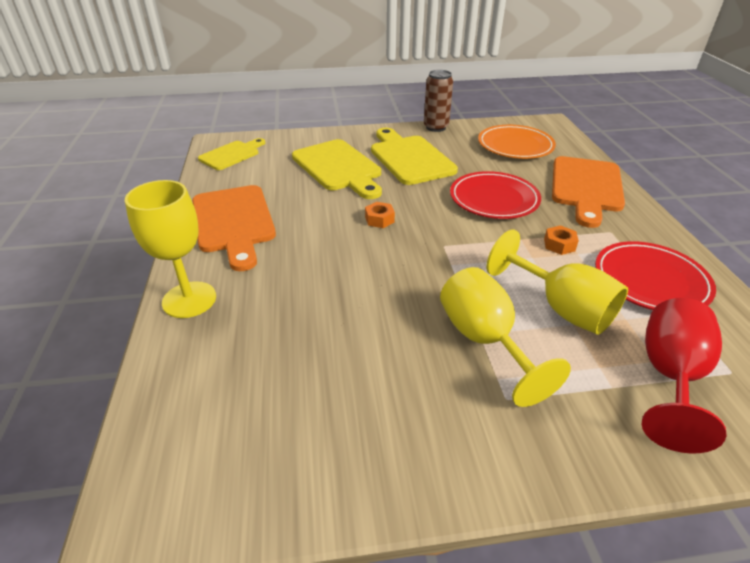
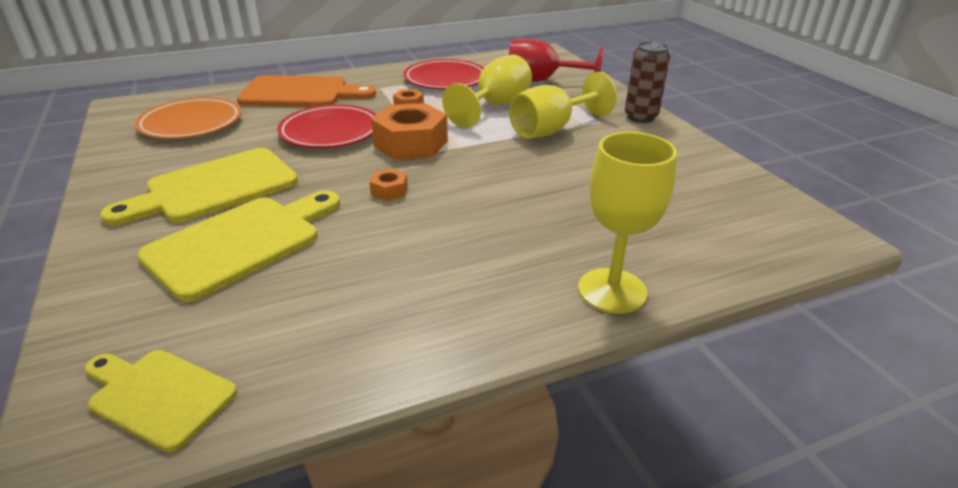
camera: 105 degrees left, 5 degrees down
orange cutting board [192,185,276,271] -> none
brown can [424,70,453,132] -> brown can moved to [625,41,670,123]
none -> orange nut [371,103,448,160]

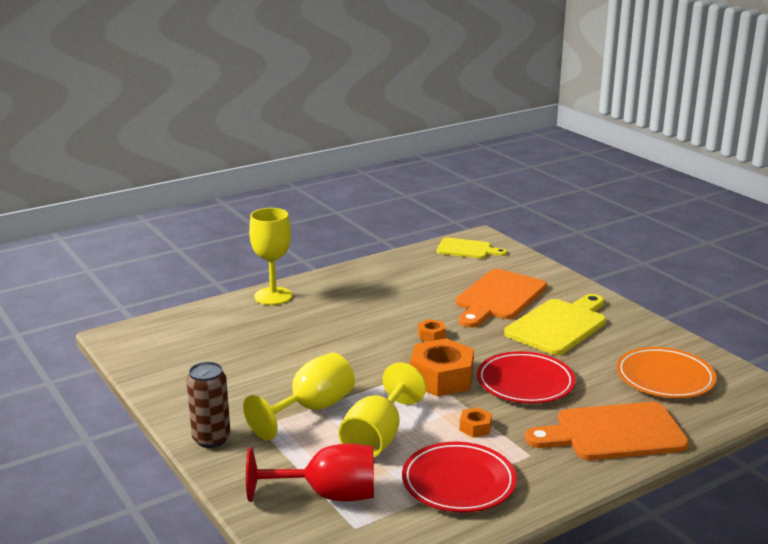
camera: 170 degrees right, 10 degrees down
yellow cutting board [137,190,340,302] -> orange cutting board [456,269,547,328]

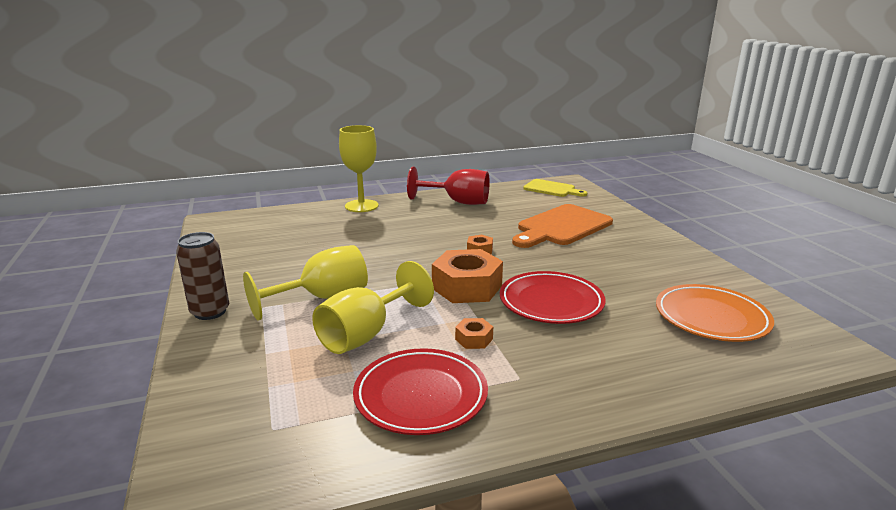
camera: 15 degrees right, 0 degrees up
red goblet [246,444,374,502] -> red goblet moved to [407,167,490,205]
yellow cutting board [504,294,606,355] -> none
orange cutting board [525,402,689,460] -> none

